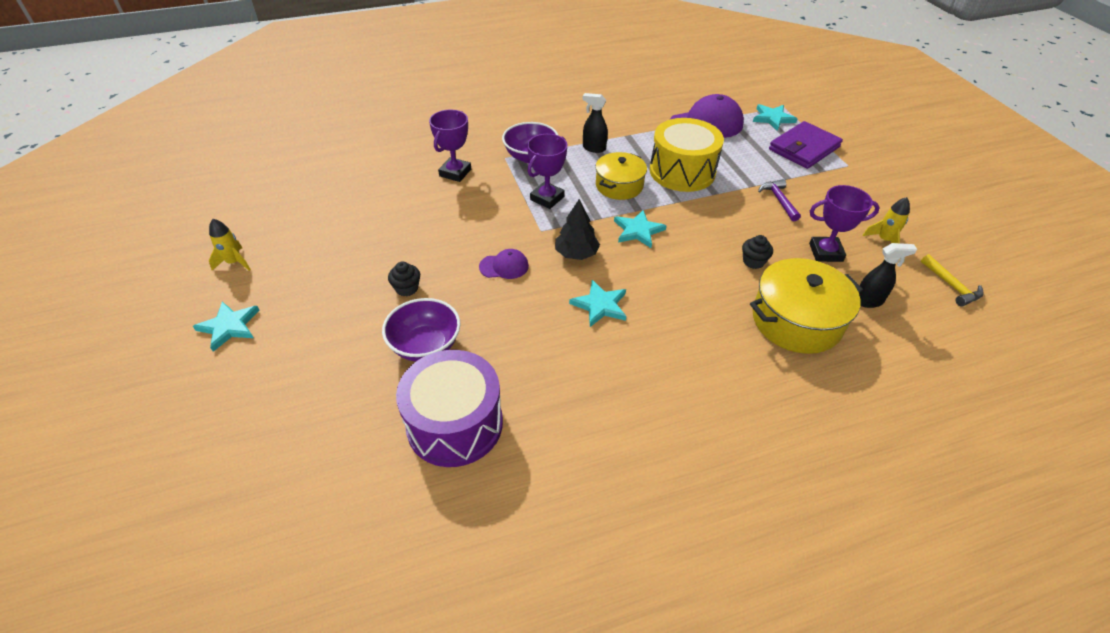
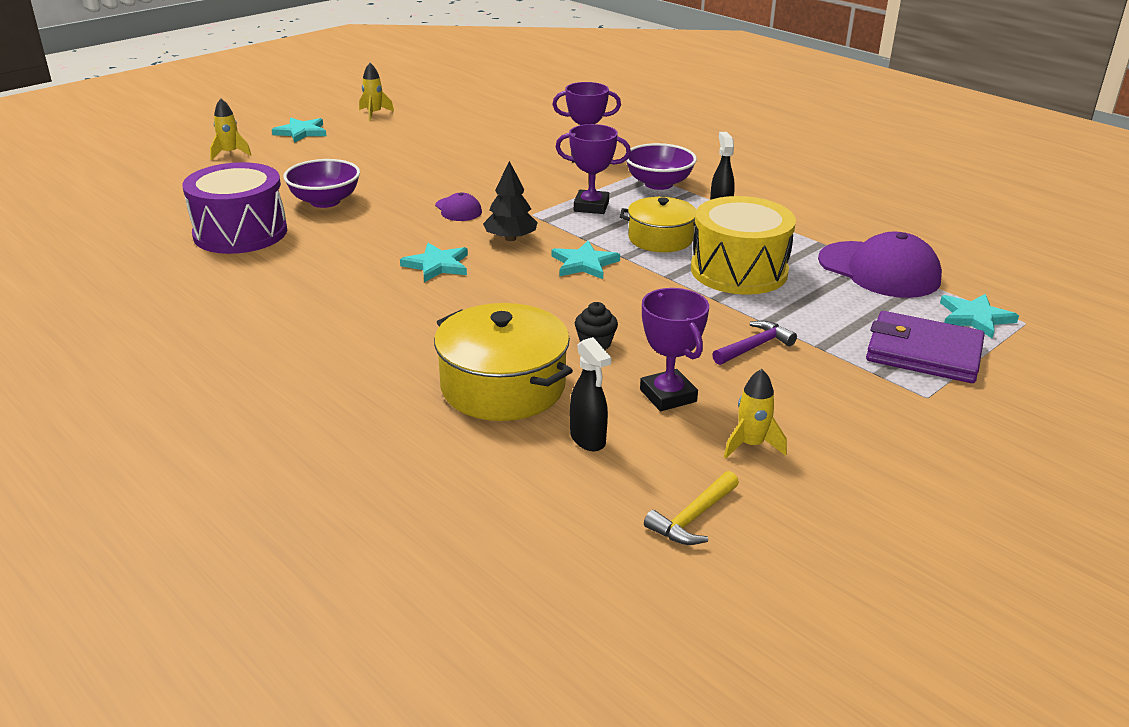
camera: 65 degrees right, 15 degrees down
black cupcake [388,262,420,296] -> none
none -> yellow rocket [210,99,251,160]

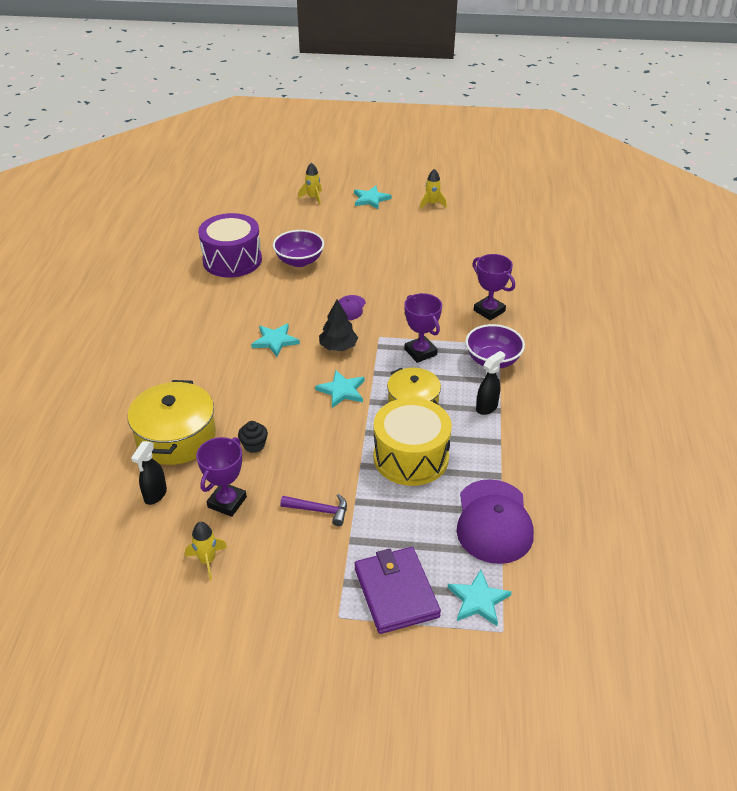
camera: 50 degrees right, 10 degrees up
yellow hammer [644,471,739,545] -> none

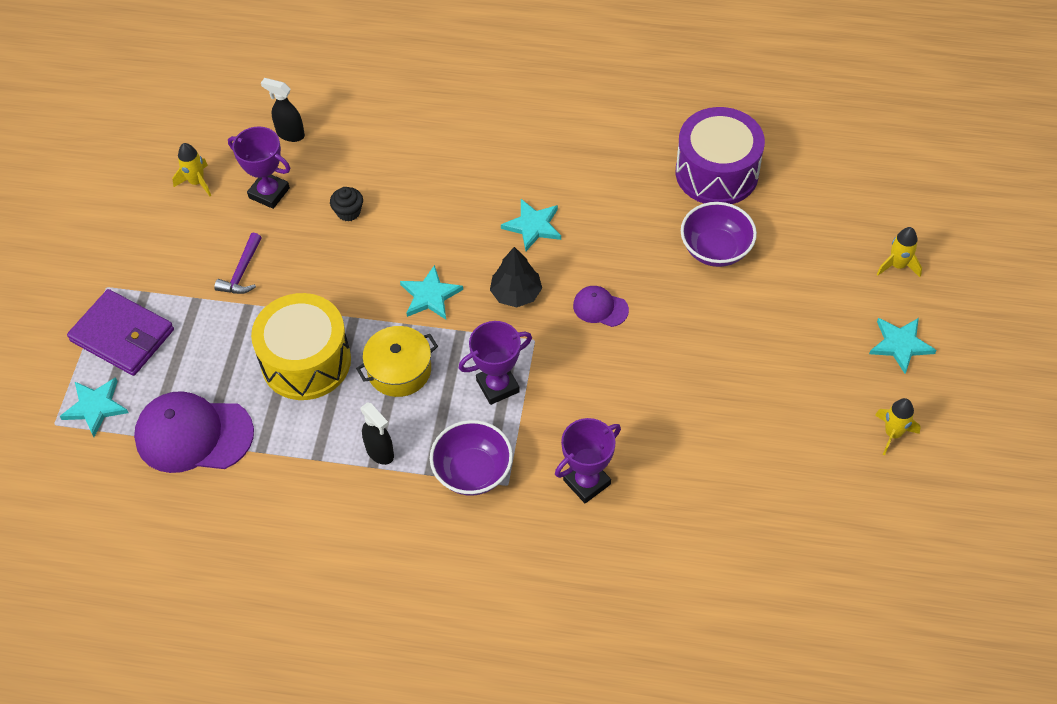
camera: 95 degrees right, 15 degrees up
yellow pot [127,380,216,465] -> none
purple wallet [355,547,441,634] -> purple wallet turned 45 degrees clockwise [67,289,174,376]

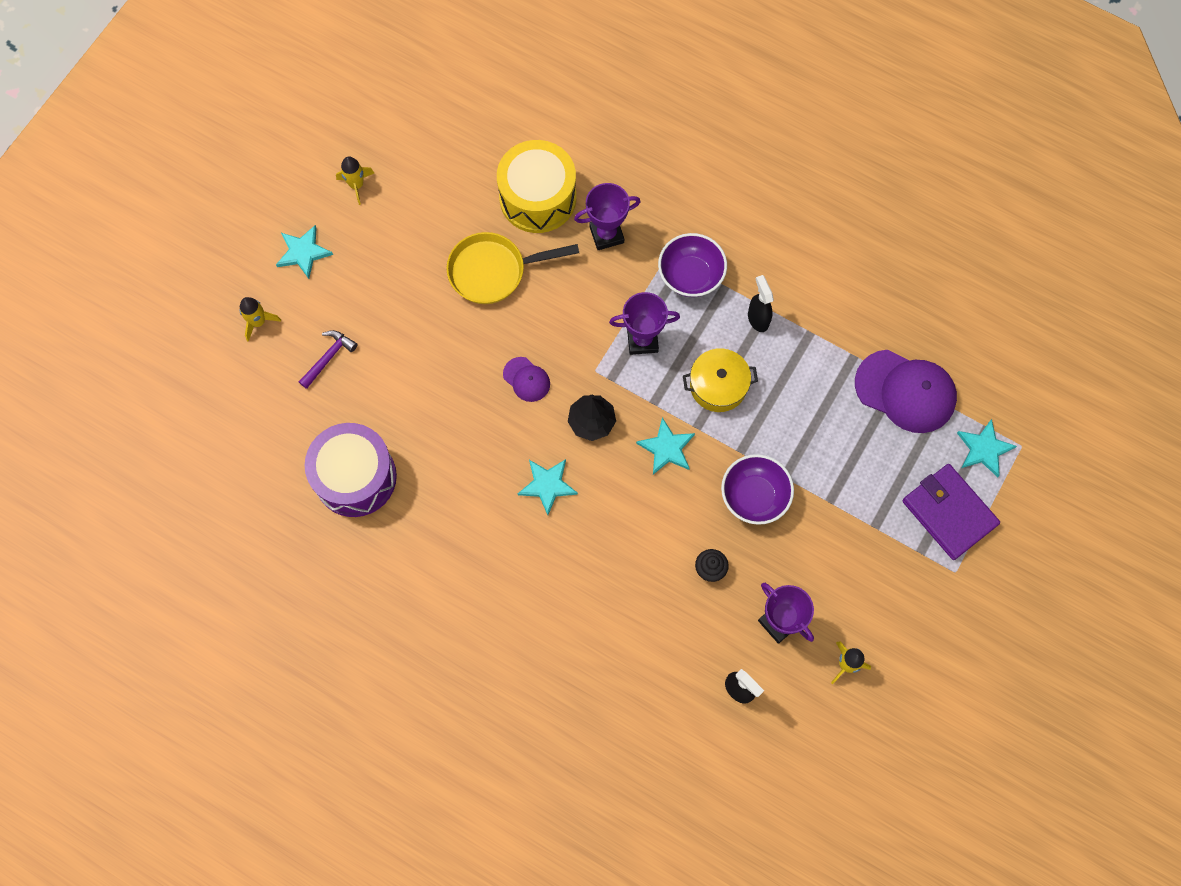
camera: 160 degrees left, 15 degrees up
purple hammer [214,233,262,294] -> purple hammer moved to [299,330,358,389]
yellow drum [251,293,351,400] -> yellow drum moved to [497,140,576,233]
purple bowl [681,202,757,267] -> purple bowl moved to [721,454,794,525]
none -> yellow pan [446,232,579,304]

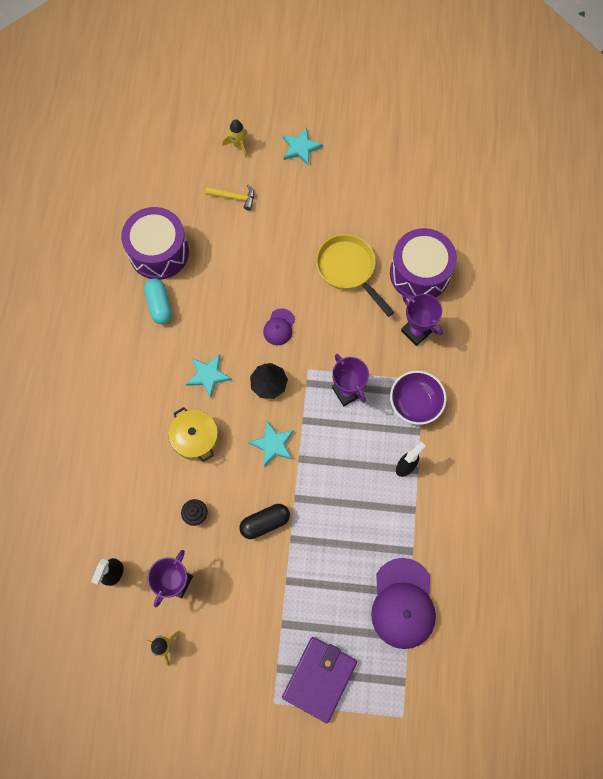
camera: 65 degrees right, 0 degrees up
purple hammer [299,330,358,389] -> yellow hammer [205,184,254,211]
yellow rocket [336,156,374,205] -> none
yellow drum [497,140,576,233] -> purple drum [390,228,457,298]
yellow pot [683,348,758,412] -> yellow pot moved to [168,407,218,462]
purple bowl [721,454,794,525] -> black capsule [239,504,290,539]
turquoise star [957,419,1017,477] -> none
none -> turquoise capsule [144,278,172,324]

